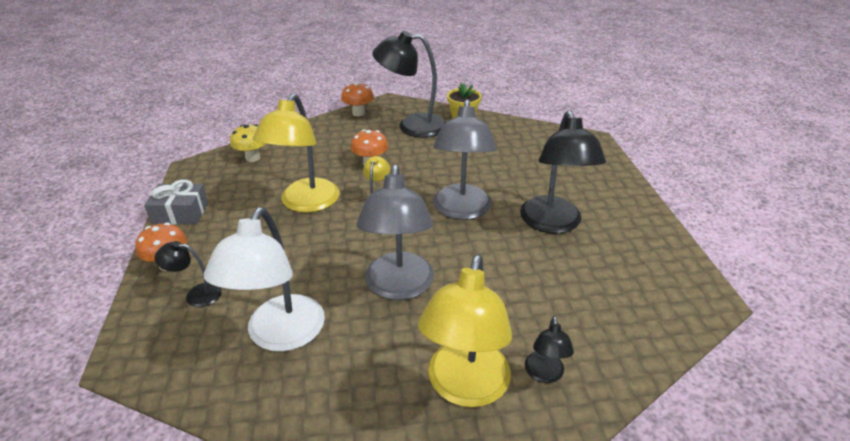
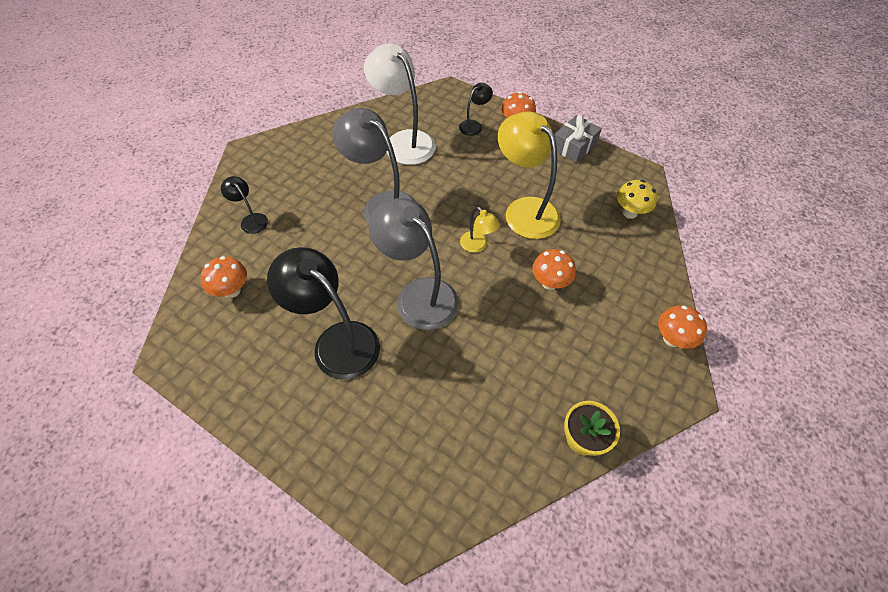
camera: 130 degrees right, 20 degrees up
black lamp [372,31,446,138] -> none
yellow lamp [418,254,512,408] -> none
none -> orange mushroom [201,256,247,298]

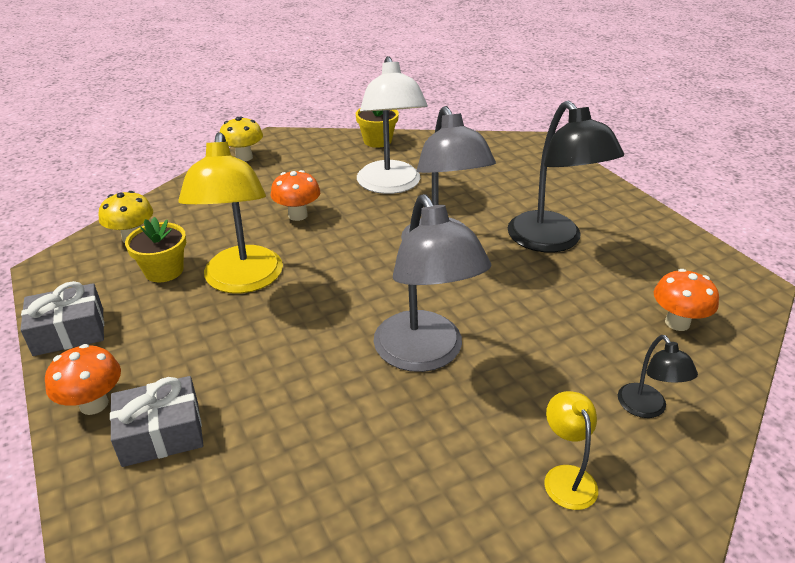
camera: 150 degrees left, 20 degrees down
white lamp [364,43,435,165] -> white lamp moved to [357,56,428,194]
black lamp [459,83,493,136] -> grey gift [110,376,203,467]
yellow lamp [460,207,500,253] -> yellow lamp moved to [544,391,598,510]
orange mushroom [658,305,707,349] -> yellow mushroom [220,116,263,161]
none -> yellow flower pot [125,217,186,283]

